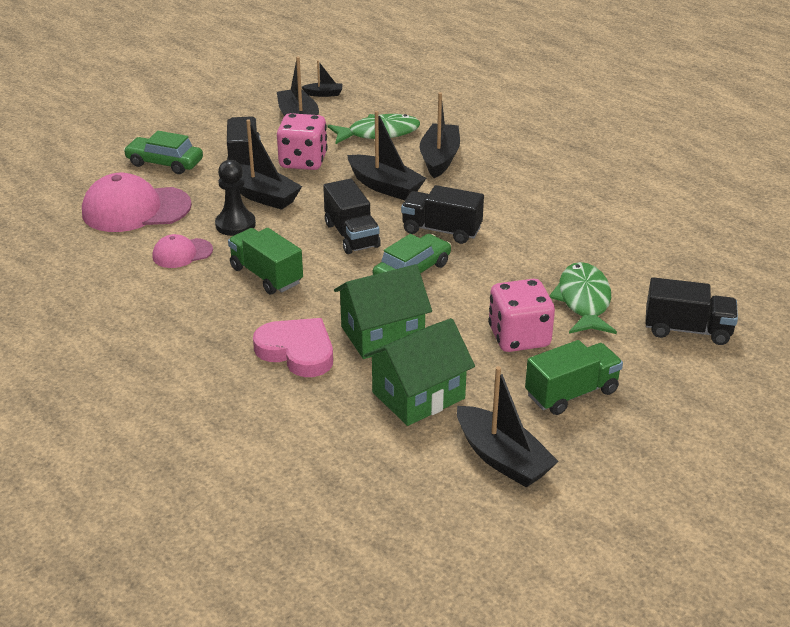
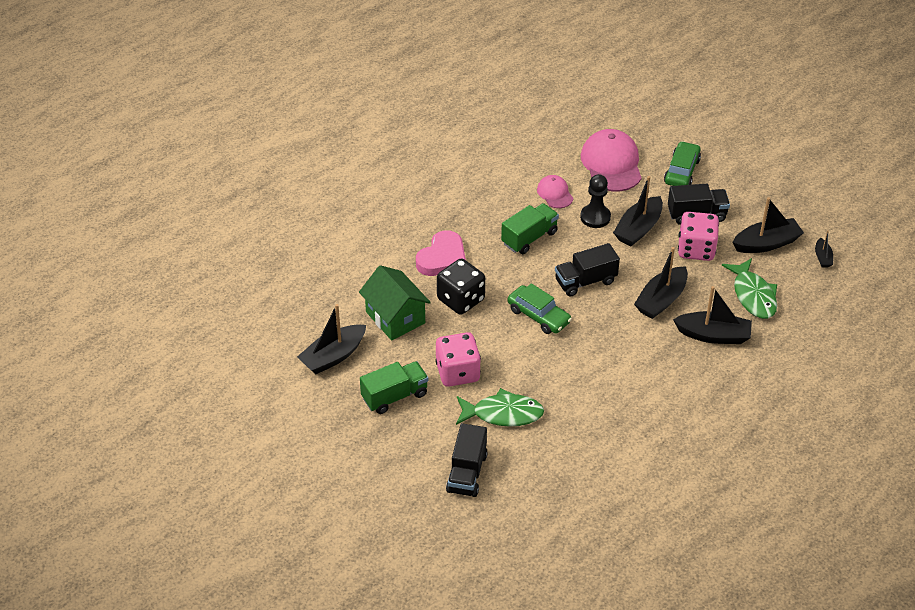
camera: 90 degrees right, 10 degrees up
green house [334,264,432,359] -> black dice [437,259,485,315]
black truck [401,185,484,244] -> none
green truck [525,340,623,415] -> green truck turned 90 degrees counterclockwise [360,361,428,414]

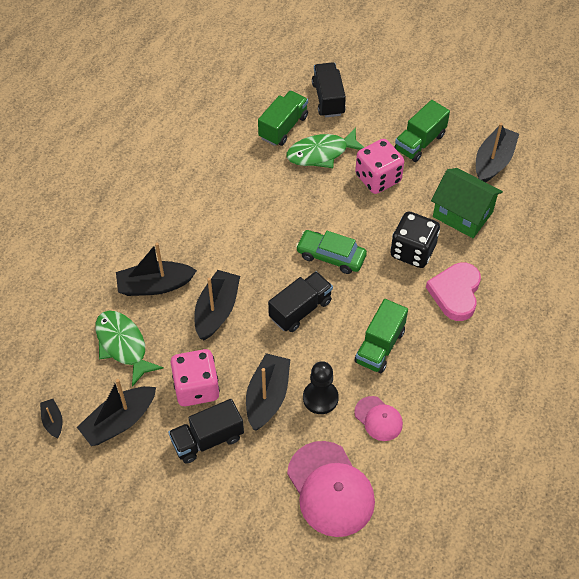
camera: 160 degrees right, 10 degrees up
green car [664,141,701,186] -> none
none -> green truck [258,91,308,146]

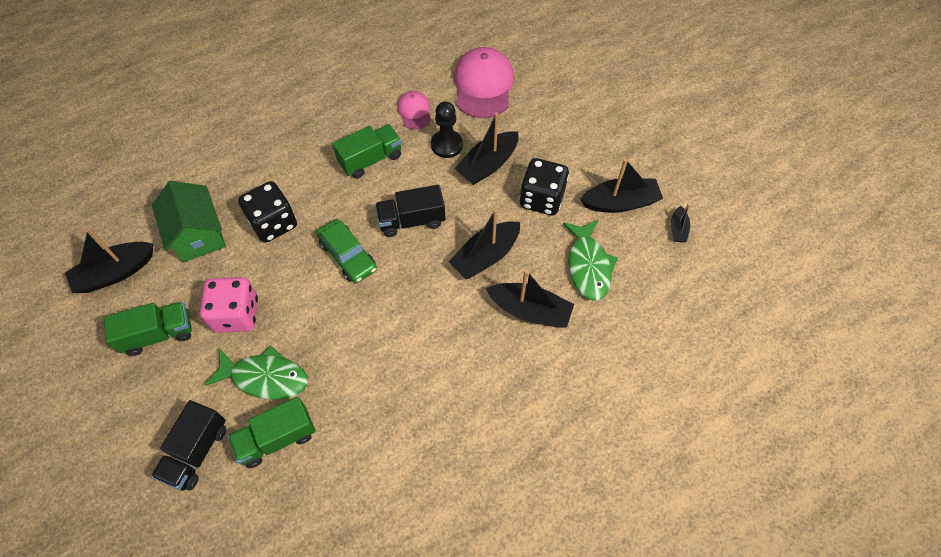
camera: 150 degrees left, 5 degrees up
black truck [168,399,244,464] -> none
pink dice [171,349,220,406] -> black dice [520,158,569,215]
pink heart [426,262,481,321] -> none

